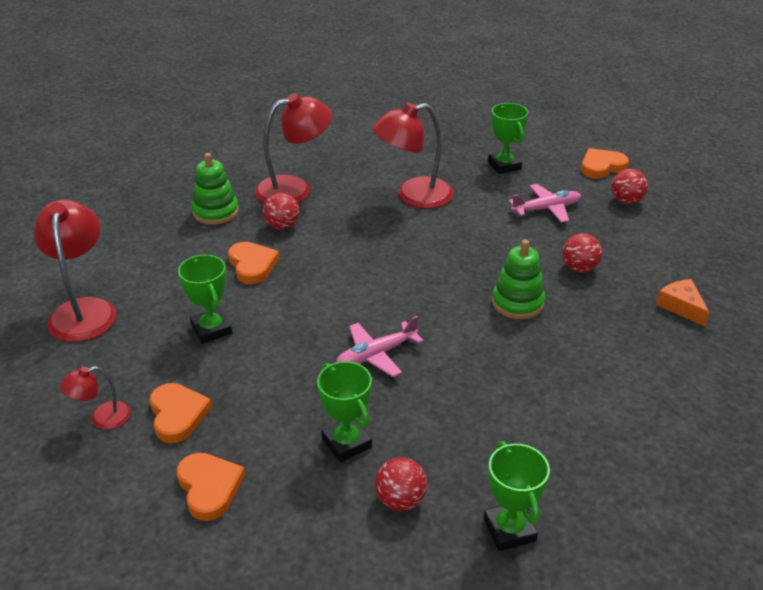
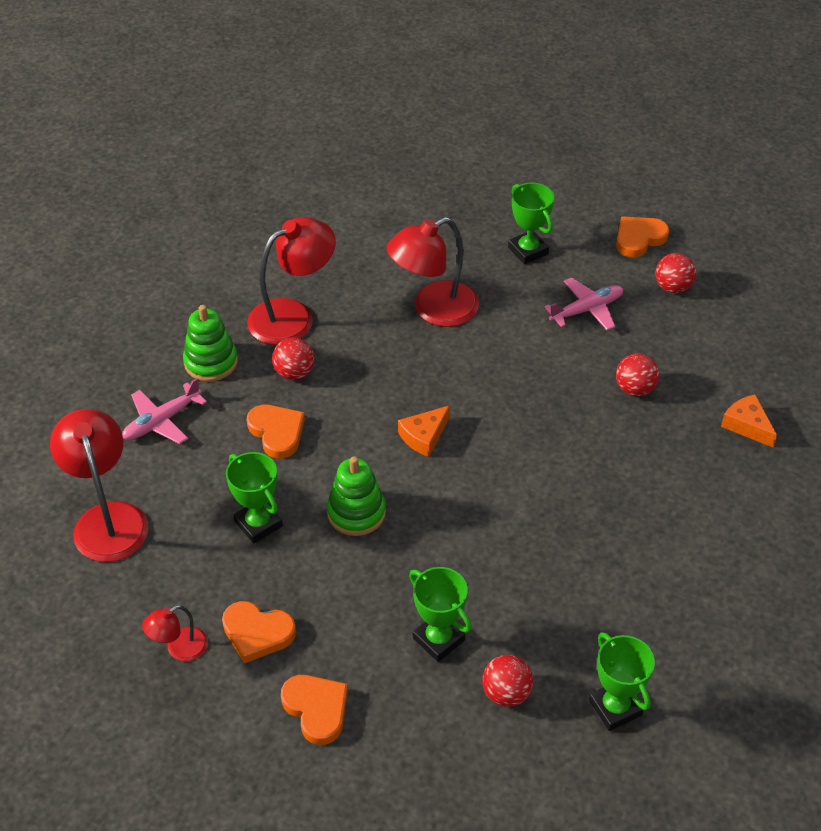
camera: 10 degrees left, 10 degrees up
orange heart [150,383,212,443] -> orange heart turned 135 degrees clockwise [222,601,296,663]
pink plane [336,316,424,377] -> pink plane moved to [122,378,207,444]
green stacking toy [492,240,545,319] -> green stacking toy moved to [327,456,386,536]
none -> orange cheese [398,405,450,457]

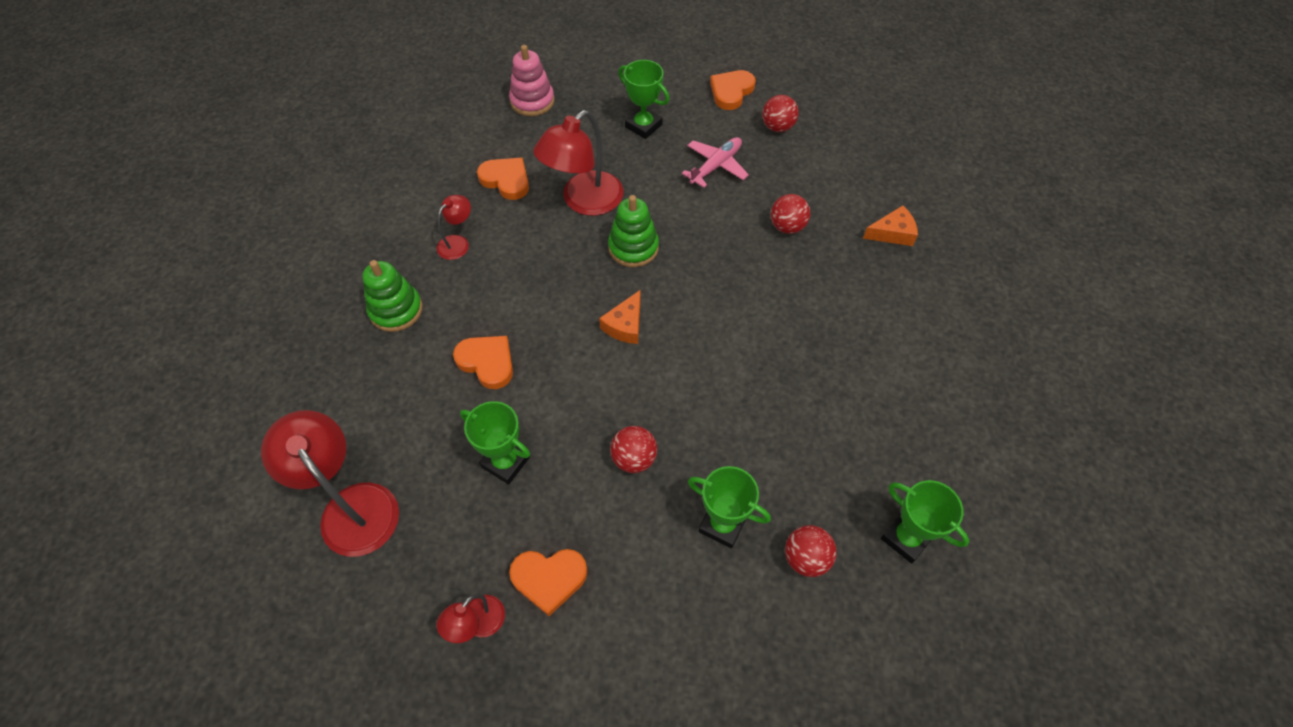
camera: 20 degrees left, 10 degrees up
pink plane [122,378,207,444] -> none
red lamp [247,217,336,345] -> red lamp [437,195,471,260], size x0.51
red ball [272,338,314,380] -> red ball moved to [610,426,657,473]
orange heart [281,675,348,745] -> orange heart moved to [477,158,529,200]
green stacking toy [327,456,386,536] -> green stacking toy moved to [608,195,659,267]
orange cheese [721,394,777,448] -> orange cheese turned 135 degrees clockwise [863,206,918,246]
none -> pink stacking toy [509,45,554,116]

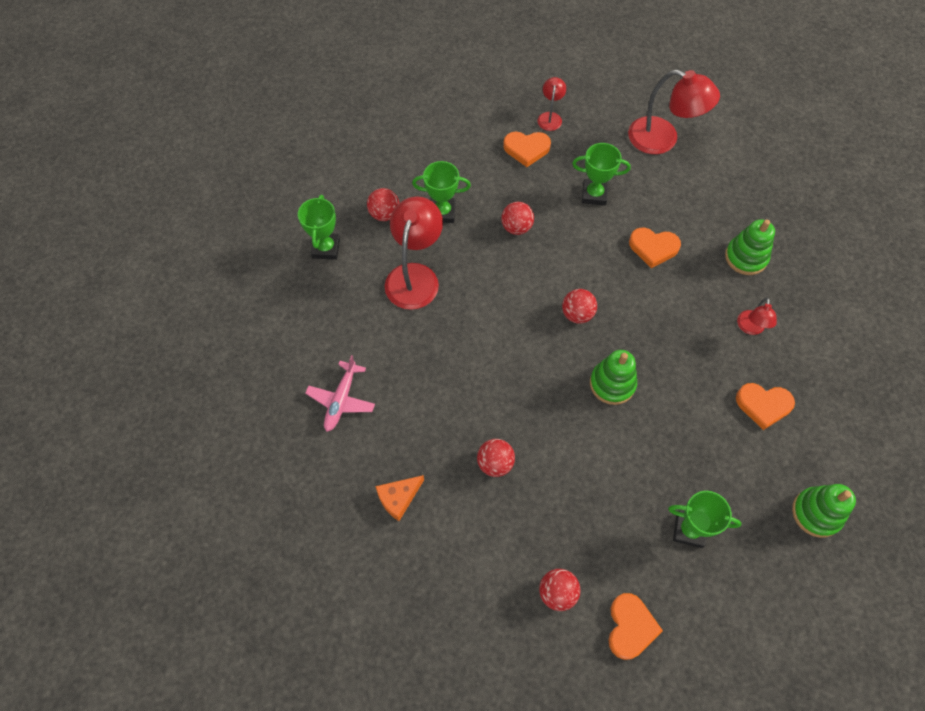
camera: 155 degrees right, 5 degrees up
pink stacking toy [509,45,554,116] -> green stacking toy [792,484,856,538]
orange heart [509,549,588,616] -> orange heart turned 150 degrees counterclockwise [503,132,551,167]
red lamp [533,110,623,216] -> red lamp moved to [385,196,443,310]
orange cheese [599,290,641,344] -> red ball [562,289,597,324]
pink plane [682,137,749,188] -> pink plane moved to [305,355,375,432]
green trophy [881,480,969,563] -> green trophy turned 75 degrees clockwise [298,195,340,260]

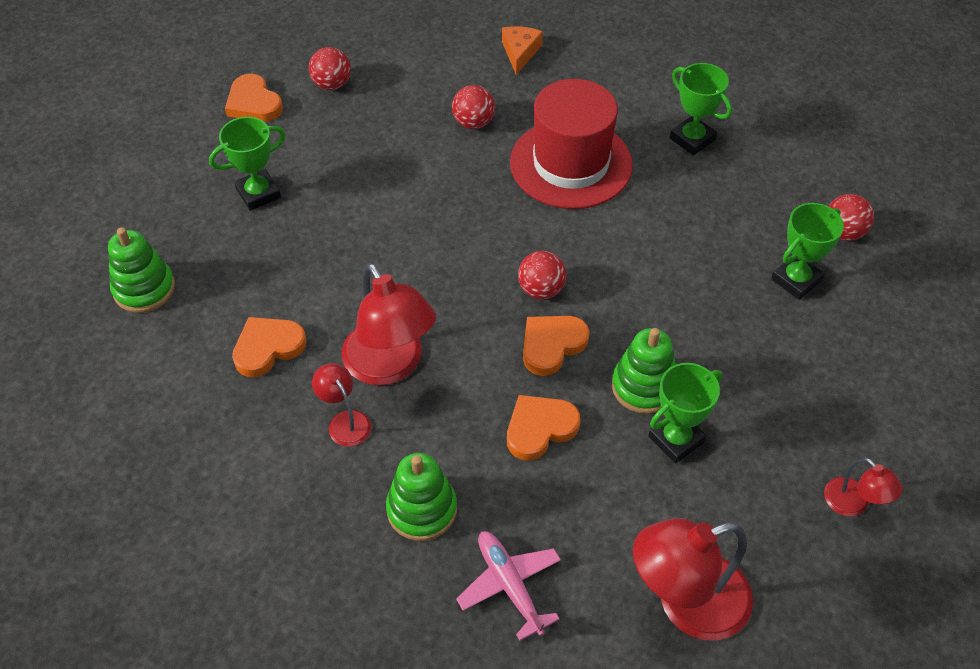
camera: 135 degrees right, 10 degrees down
green trophy [298,195,340,260] -> green trophy moved to [670,63,732,156]
pink plane [305,355,375,432] -> pink plane moved to [456,531,561,641]
red lamp [385,196,443,310] -> red lamp moved to [341,263,436,385]
red ball [501,202,534,235] -> none
orange heart [503,132,551,167] -> orange heart moved to [523,316,589,376]
green stacking toy [590,350,637,405] -> green stacking toy moved to [612,328,676,414]
none -> red hat [510,79,633,209]

